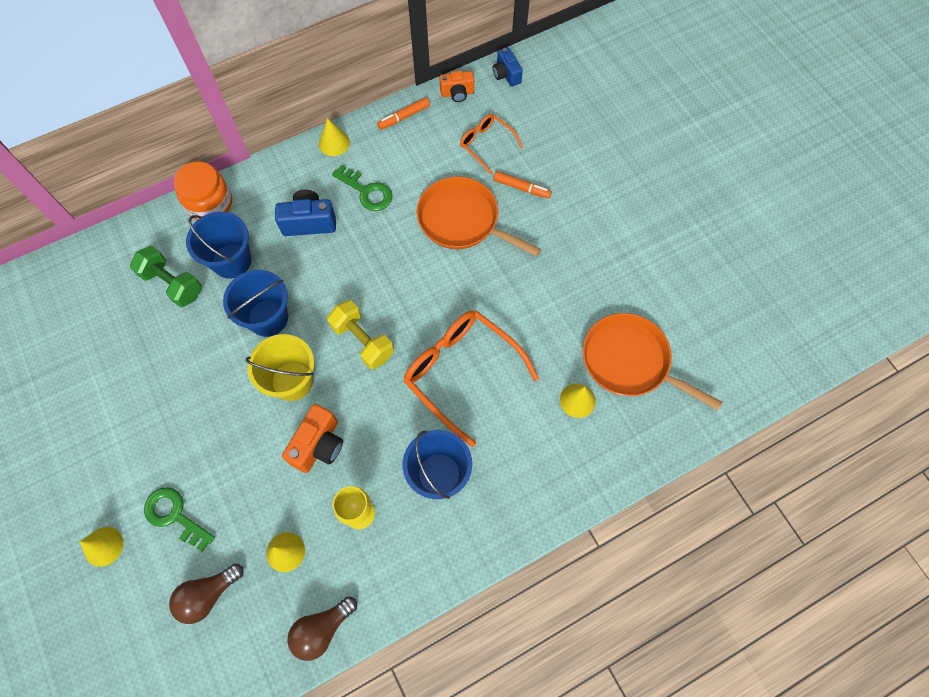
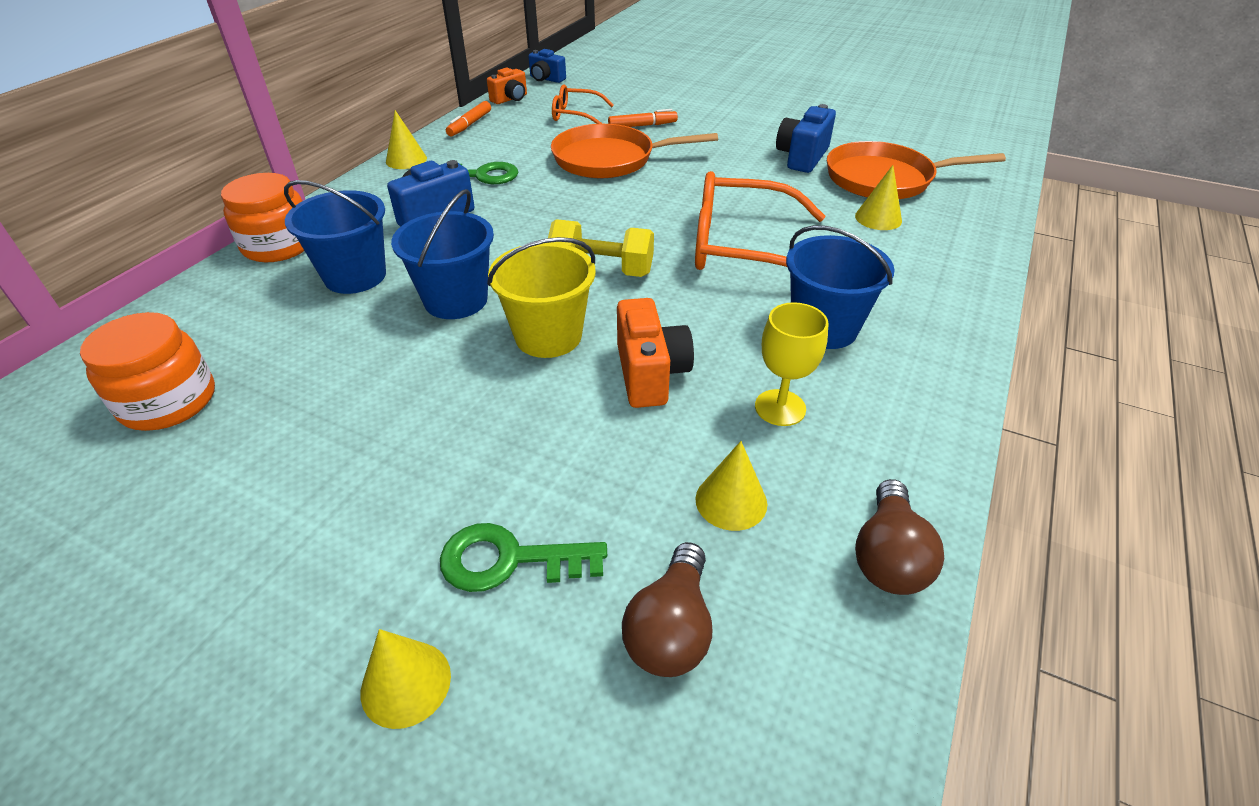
camera: 35 degrees left, 25 degrees down
green dumbbell [130,246,202,307] -> none
none -> orange jar [80,312,215,431]
none -> blue camera [776,104,836,173]

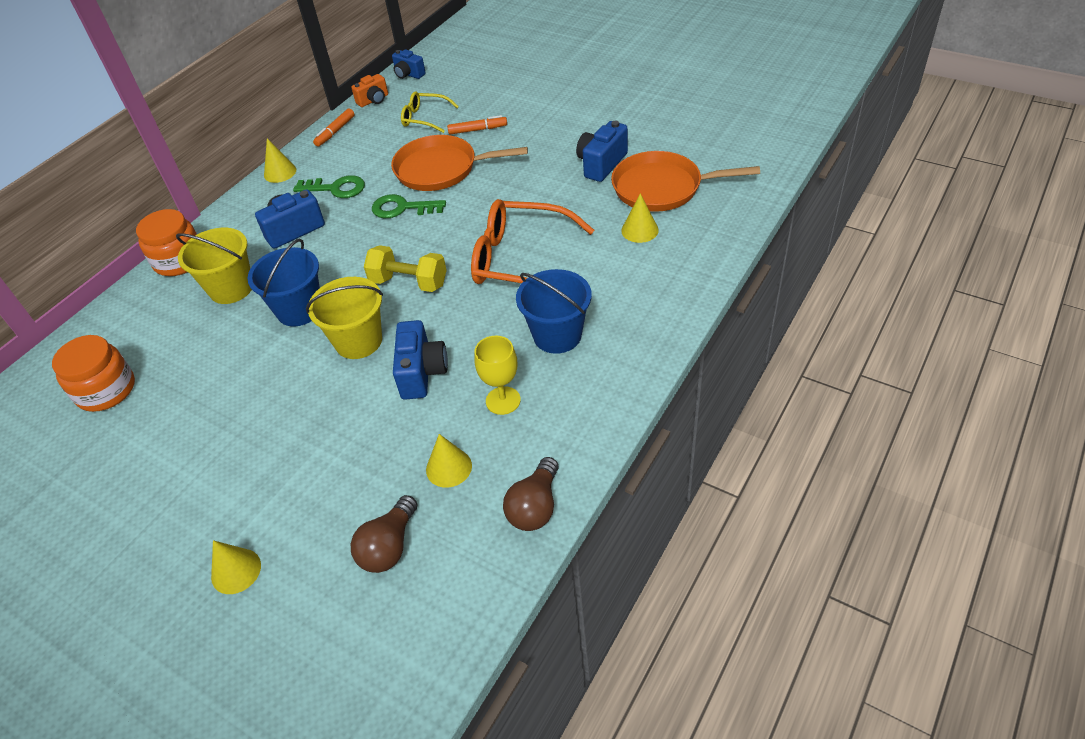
camera: 10 degrees right, 5 degrees up
blue bucket [284,180,386,294] -> yellow bucket [176,228,252,304]
green key [440,523,607,592] -> green key moved to [372,194,446,218]
orange glasses [552,85,614,124] -> yellow glasses [401,91,459,133]
orange camera [617,298,694,408] -> blue camera [393,320,448,400]

